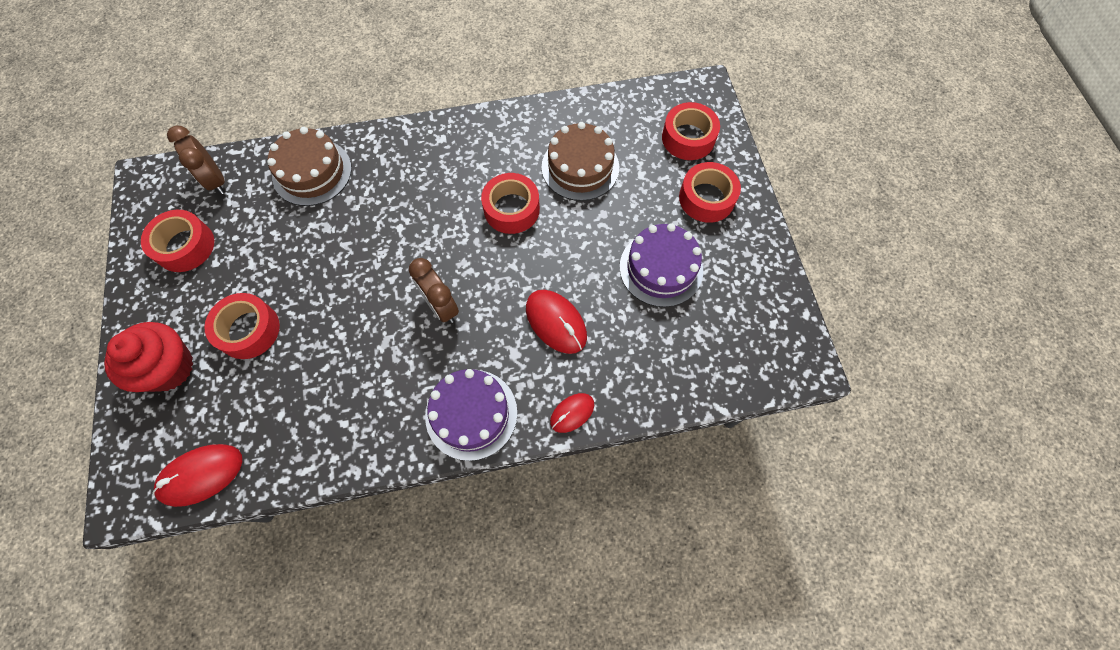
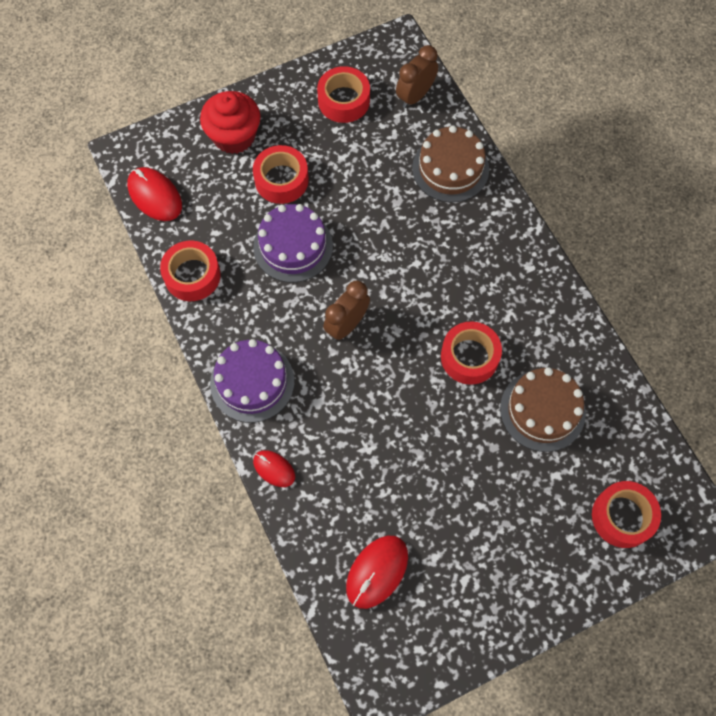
camera: 75 degrees right, 0 degrees up
red mouse [526,290,587,354] -> red mouse moved to [346,536,408,609]
purple cake [620,223,703,307] -> purple cake moved to [253,204,333,282]
red tape [679,162,741,223] -> red tape moved to [160,240,221,301]

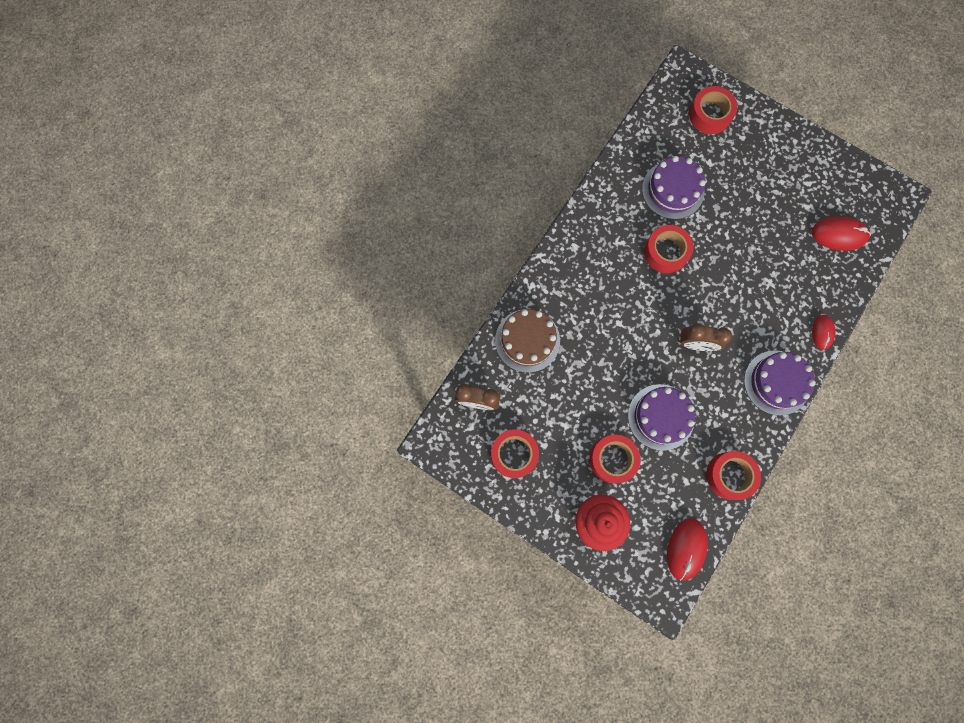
camera: 120 degrees left, 10 degrees up
brown cake [500,367,586,452] -> purple cake [642,156,706,219]

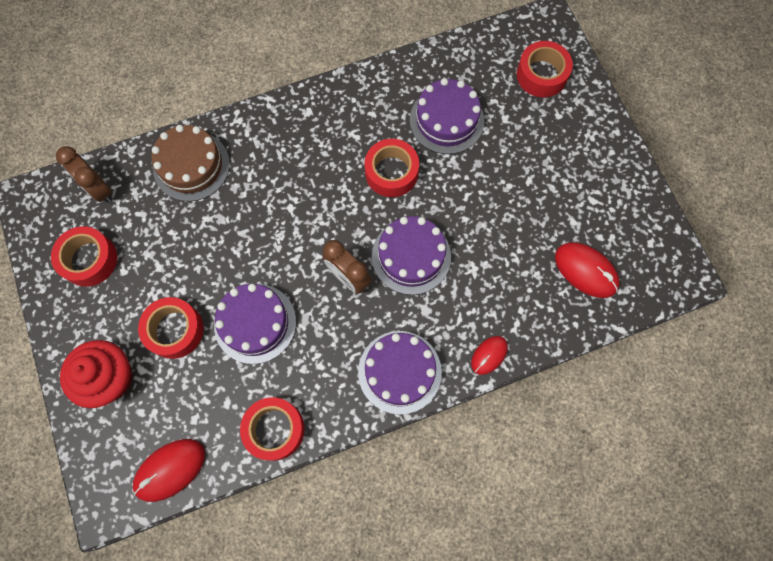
camera: 35 degrees right, 5 degrees down
none -> purple cake [372,216,451,295]

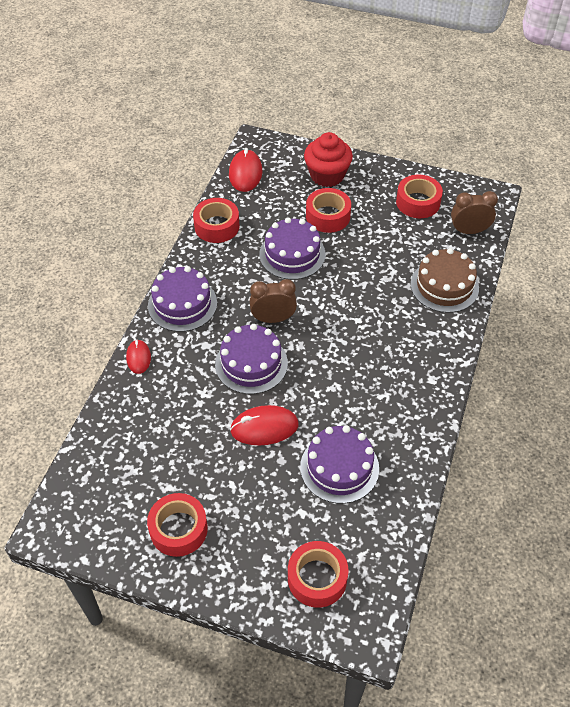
camera: 130 degrees right, 20 degrees down
red tape [365,139,419,197] -> red tape moved to [147,493,208,557]
red mouse [555,242,619,298] -> red mouse moved to [230,405,299,445]

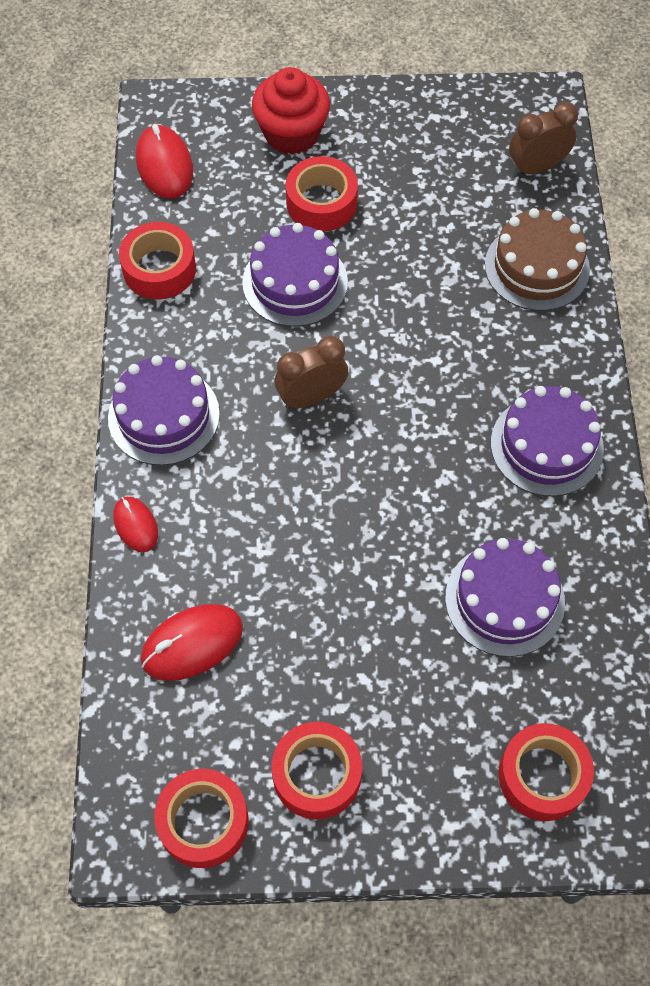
camera: 20 degrees left, 10 degrees up
purple cake [215,324,288,394] -> purple cake moved to [491,386,604,496]
red mouse [230,405,299,445] -> red mouse moved to [141,604,243,681]
red tape [396,174,443,218] -> red tape moved to [154,769,249,868]

